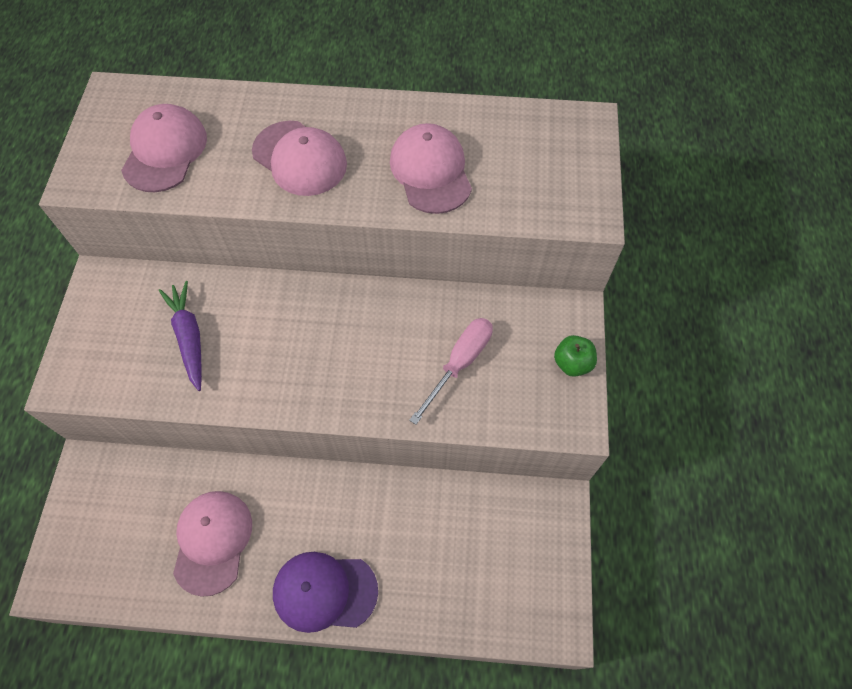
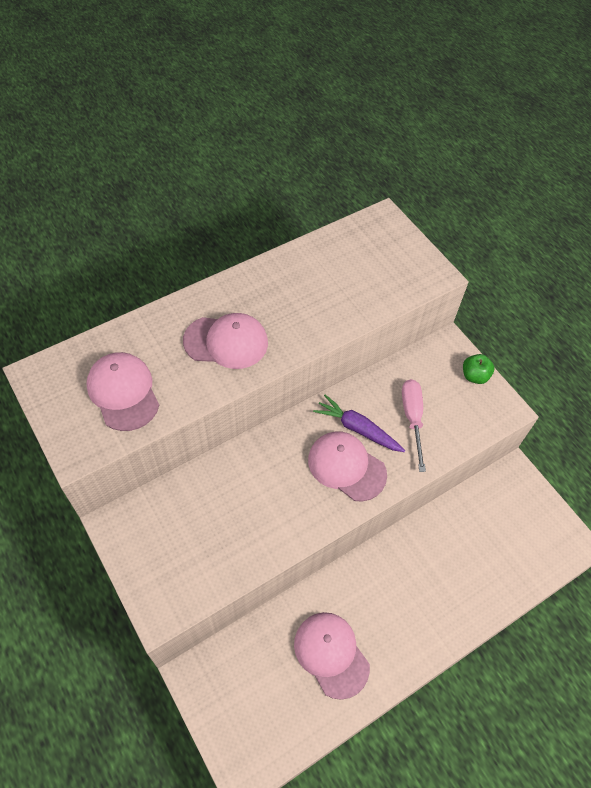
camera: 40 degrees left, 5 degrees down
purple carrot [159,281,202,391] -> purple carrot moved to [313,395,405,452]
purple cap [273,552,378,633] -> none
pink cap [390,123,472,214] -> pink cap moved to [308,431,387,501]

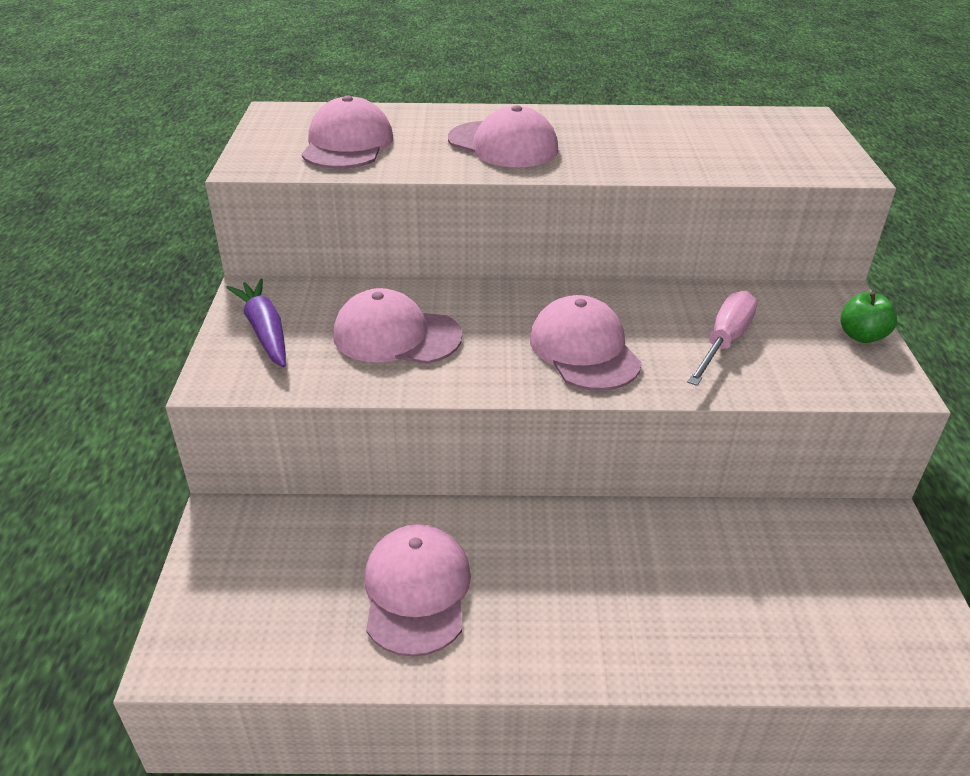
camera: 35 degrees right, 20 degrees down
purple carrot [313,395,405,452] -> purple carrot moved to [226,278,286,368]
none -> pink cap [333,288,462,364]

